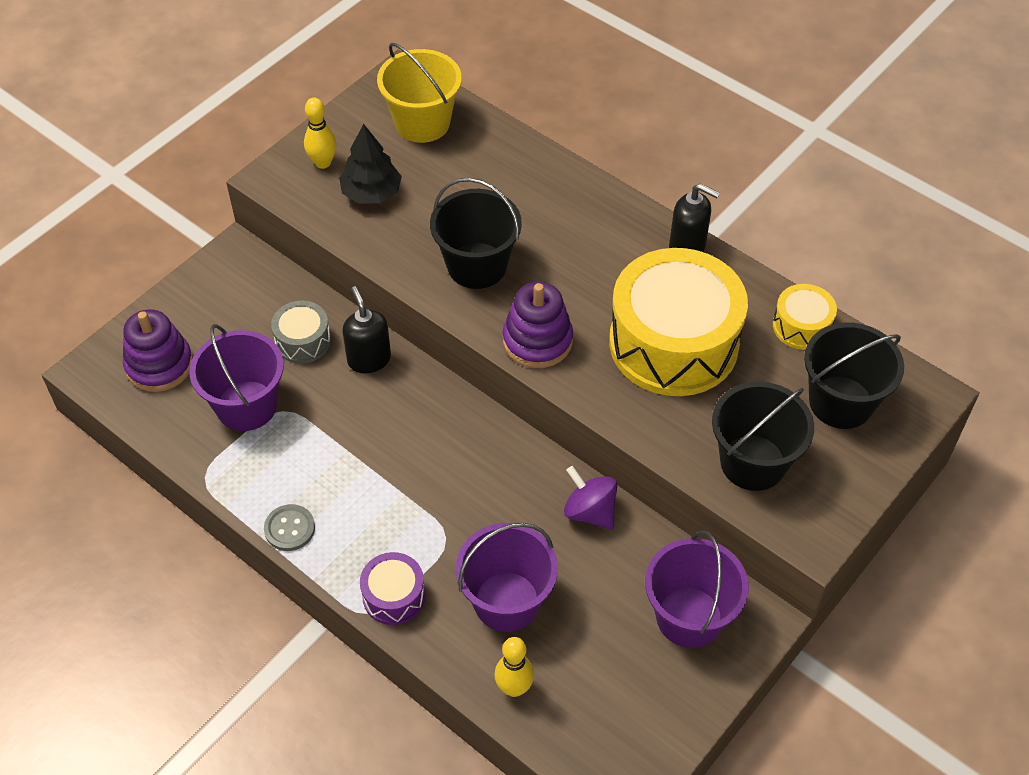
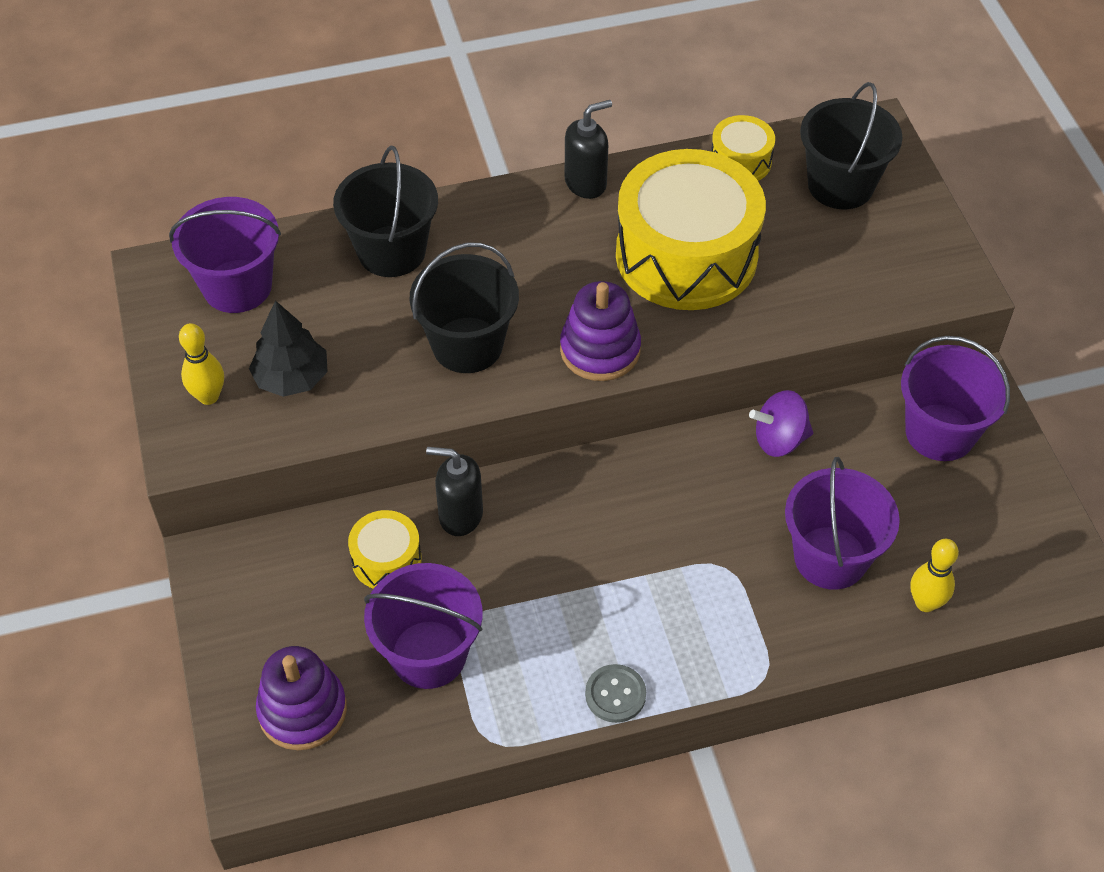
camera: 55 degrees left, 0 degrees up
grey drum [271,301,331,364] -> yellow drum [348,510,422,589]
purple drum [360,552,425,625] -> none
yellow bucket [377,43,462,143] -> purple bucket [169,197,281,313]
black bucket [712,382,814,491] -> black bucket moved to [333,146,438,277]

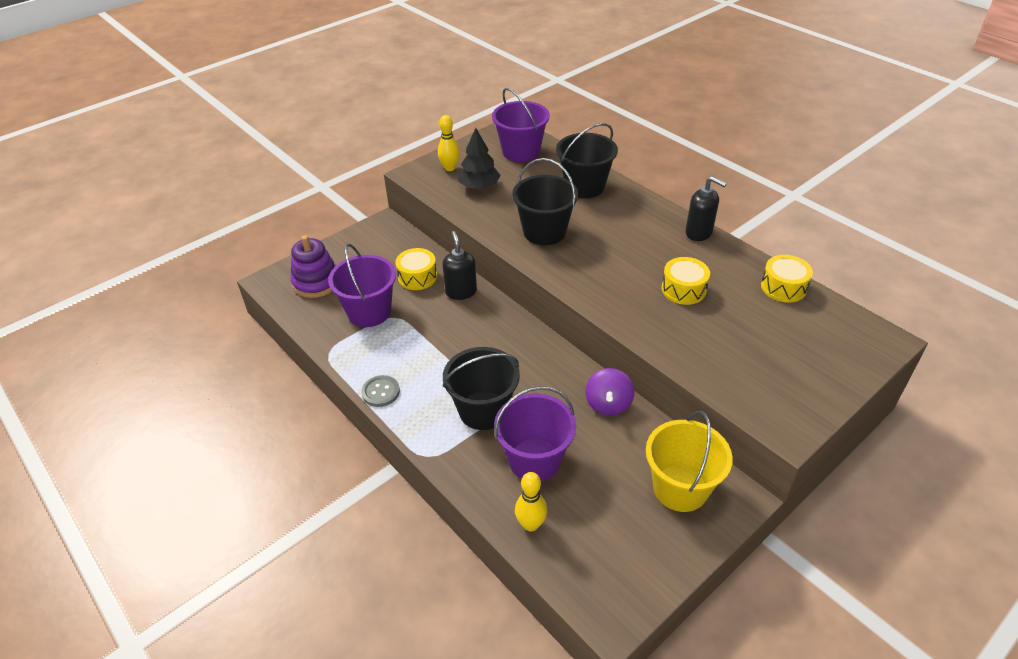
camera: 65 degrees right, 10 degrees down
purple stacking toy [560,281,641,381] -> none
yellow drum [616,149,766,310] -> yellow drum [661,257,710,305], size x0.45
purple spinning top [749,390,813,457] -> purple spinning top turned 135 degrees counterclockwise [586,368,634,416]
black bucket [800,82,903,209] -> black bucket moved to [443,347,520,430]
purple bucket [901,336,1010,461] -> yellow bucket [646,411,733,512]

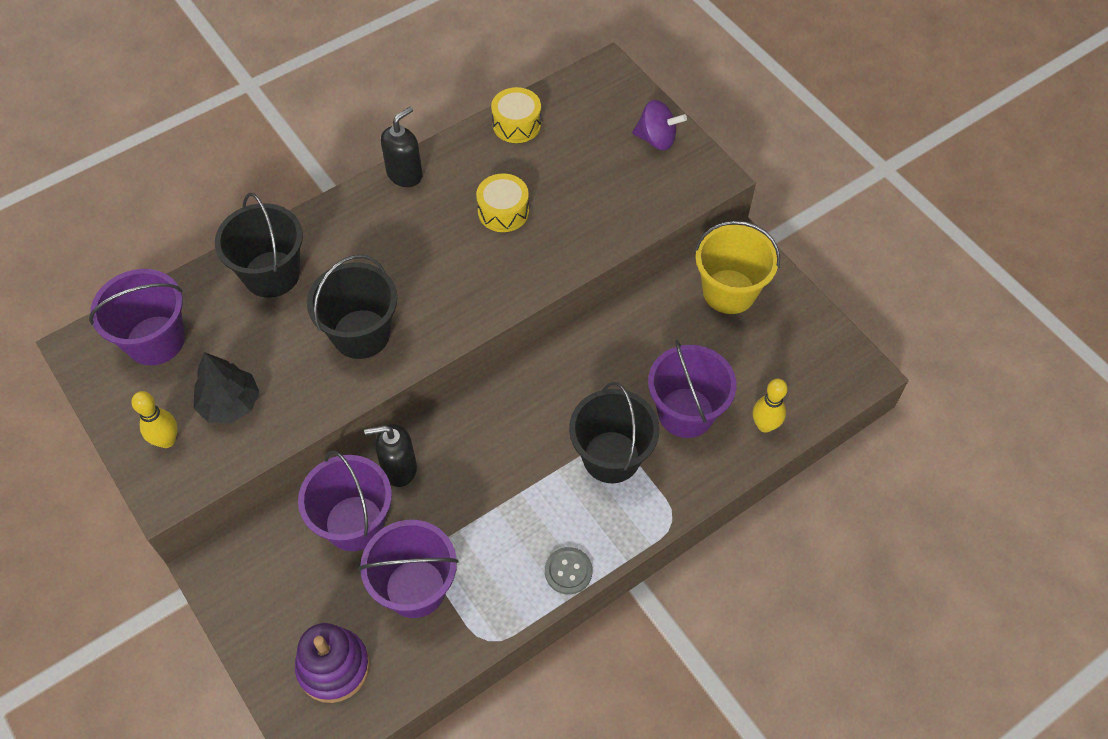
camera: 85 degrees left, 15 degrees up
yellow drum [395,248,437,290] -> purple bucket [298,451,392,551]
purple spinning top [586,368,634,416] -> purple spinning top moved to [632,100,687,150]

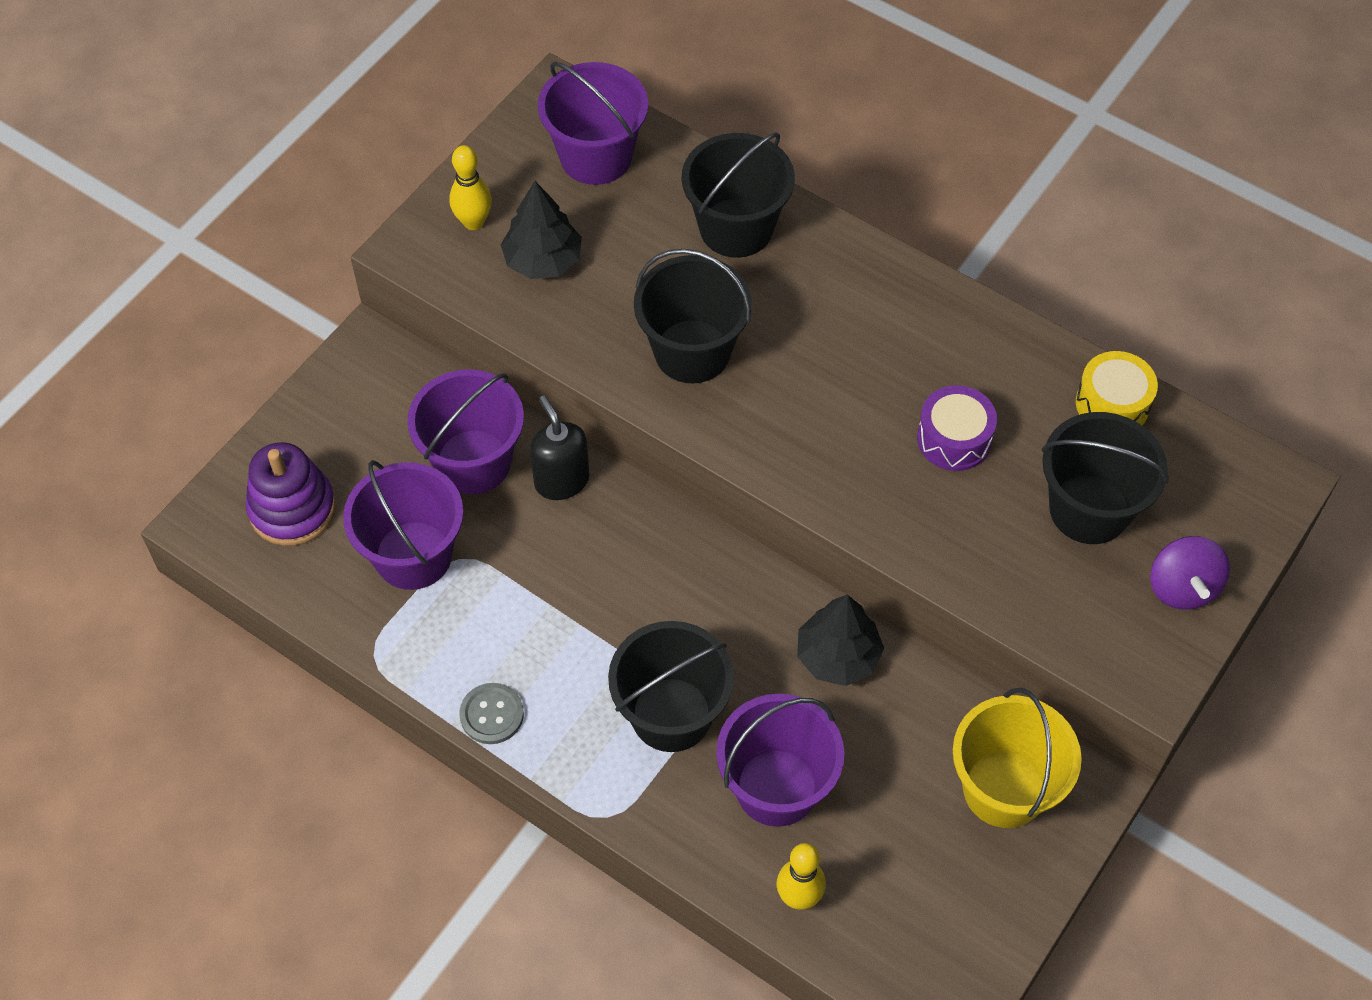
camera: 70 degrees right, 0 degrees up
black soap dispenser [381,107,423,187] -> none
yellow drum [476,173,529,232] -> purple drum [917,385,997,471]
none -> black tree [797,595,884,686]
none -> black bucket [1041,412,1169,544]

